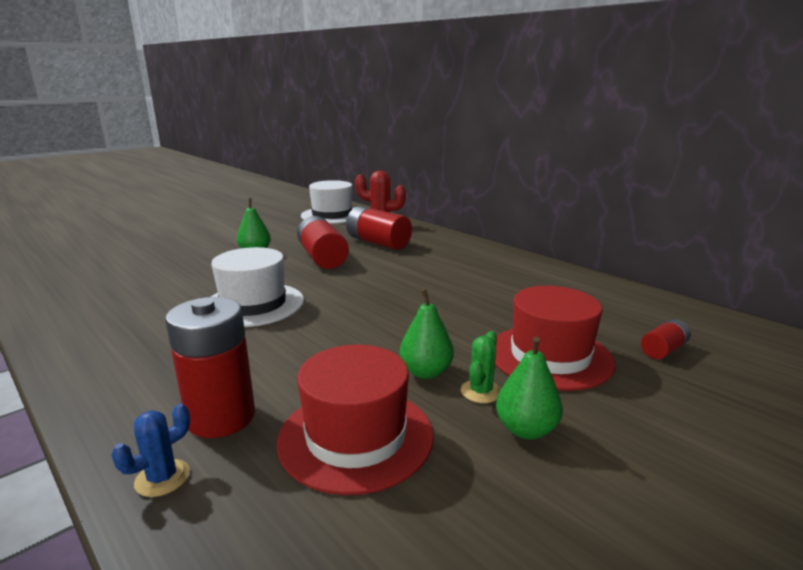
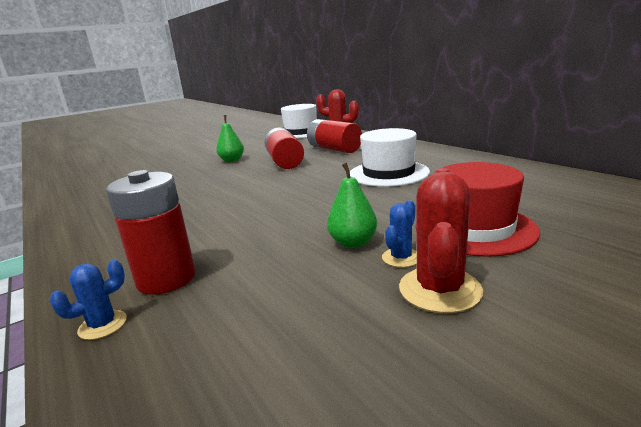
camera: 10 degrees right, 0 degrees up
white hat [211,247,304,327] -> white hat moved to [350,128,430,187]
red hat [277,344,434,495] -> none
green cactus [461,331,501,403] -> blue cactus [382,200,417,267]
green pear [496,337,563,439] -> red cactus [399,168,483,313]
red battery [641,319,691,359] -> none

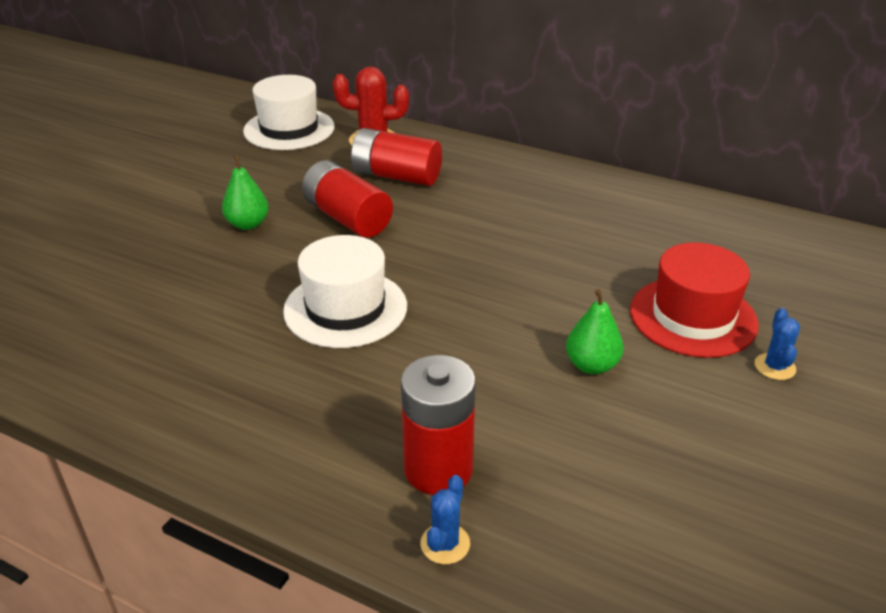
camera: 30 degrees left, 15 degrees up
white hat [350,128,430,187] -> white hat moved to [283,235,407,348]
blue cactus [382,200,417,267] -> blue cactus moved to [755,308,800,380]
red cactus [399,168,483,313] -> none

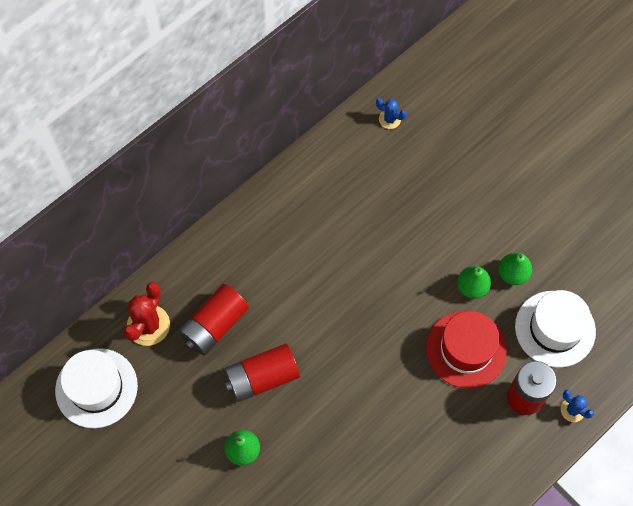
camera: 70 degrees left, 30 degrees up
white hat [283,235,407,348] -> white hat moved to [515,290,596,368]
red hat [630,243,759,358] -> red hat moved to [426,311,507,389]
blue cactus [755,308,800,380] -> blue cactus moved to [376,98,407,129]
none -> green pear [498,253,532,285]

